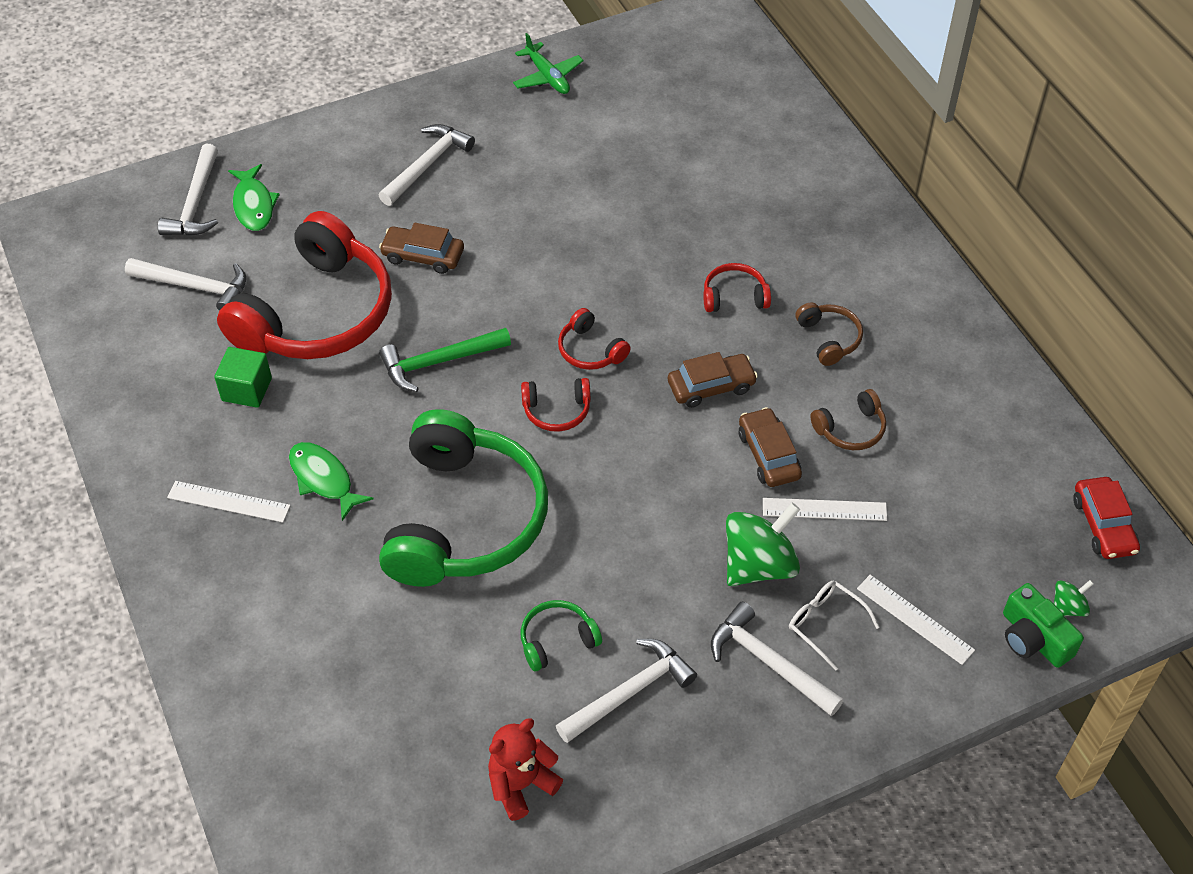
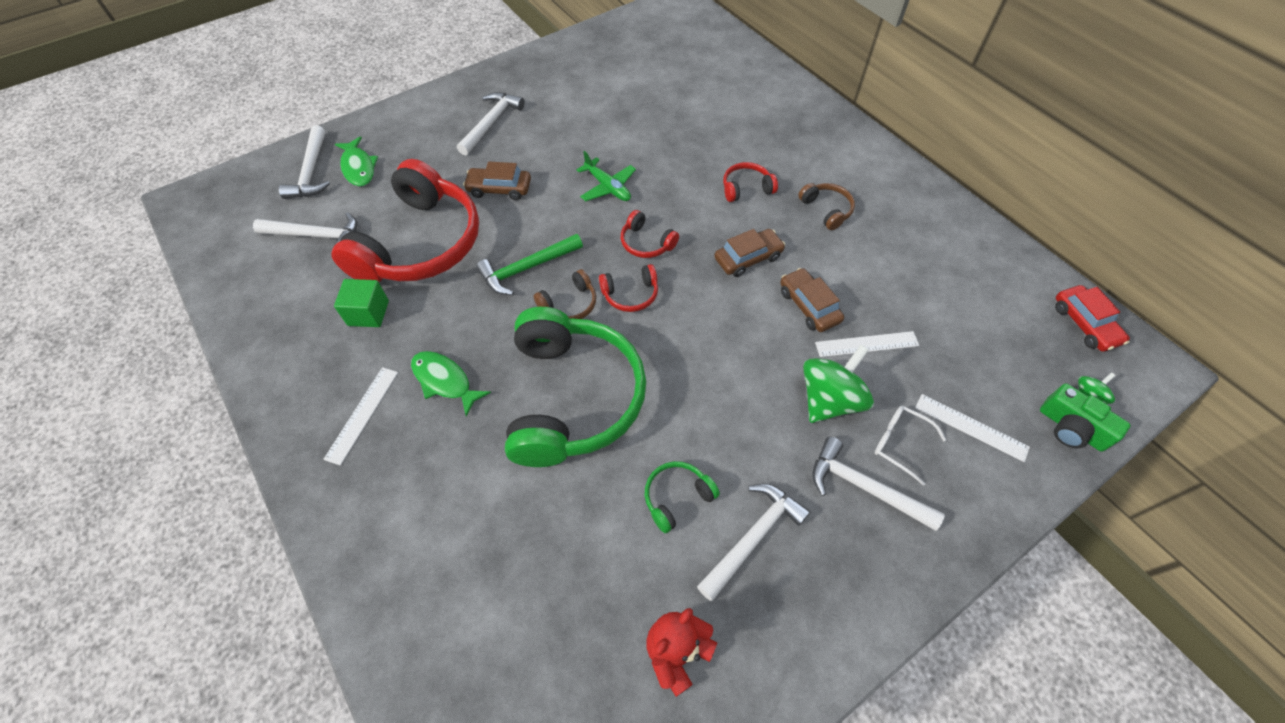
camera: 10 degrees left, 5 degrees up
white ruler [167,481,291,523] -> white ruler turned 75 degrees counterclockwise [323,367,398,466]
green plane [513,33,583,94] -> green plane moved to [577,151,636,201]
brown headphones [811,389,886,450] -> brown headphones moved to [534,269,596,319]

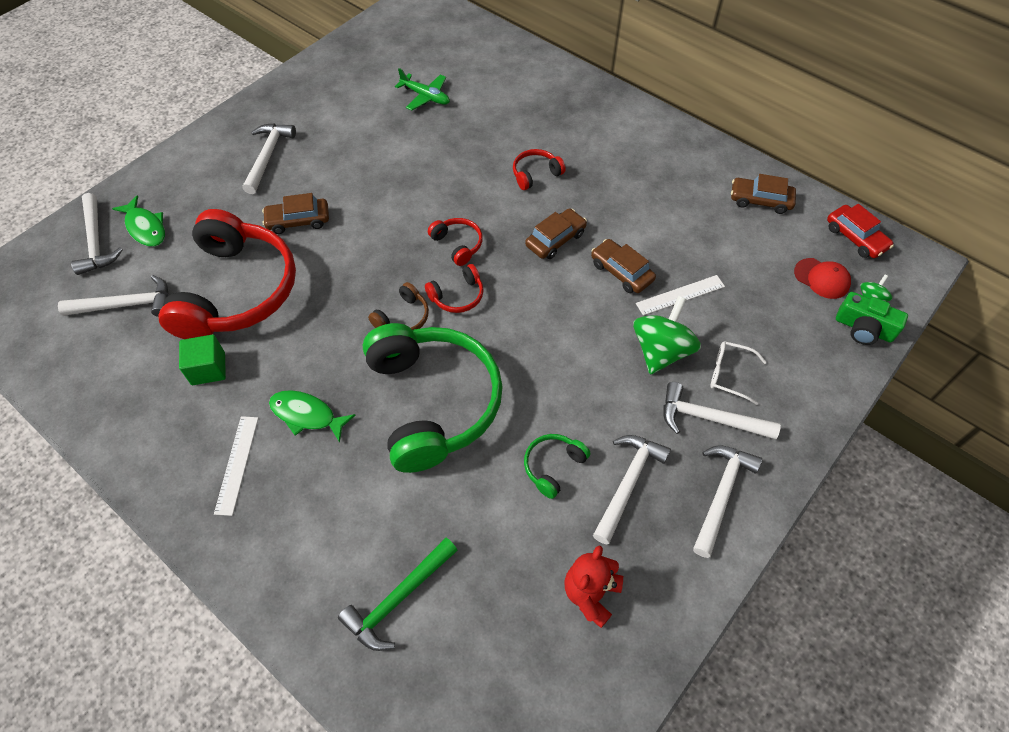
camera: 15 degrees left, 0 degrees up
green hammer [476,234,583,295] -> green hammer moved to [338,538,458,651]
green plane [577,151,636,201] -> green plane moved to [395,68,450,111]
red headphones [621,210,679,258] -> red headphones turned 150 degrees counterclockwise [428,218,483,266]
brown headphones [798,183,855,230] -> none
white ruler [915,394,1030,462] -> none
none -> white hammer [693,445,762,558]
none -> brown car [731,174,796,214]
none -> red cap [794,258,851,299]

